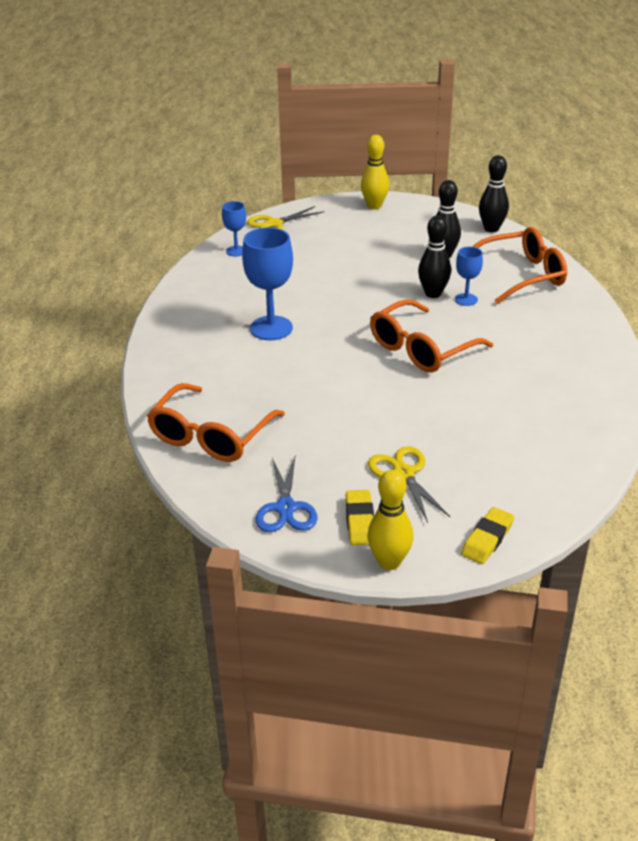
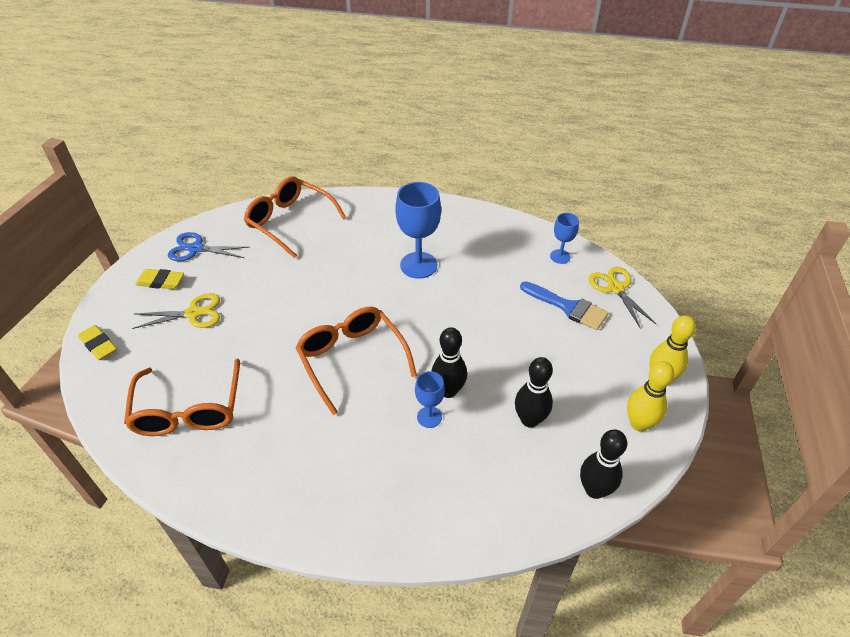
camera: 100 degrees right, 10 degrees up
yellow bowling pin [367,470,413,570] -> yellow bowling pin moved to [627,361,674,432]
orange glasses [473,227,567,304] -> orange glasses moved to [124,359,240,436]
none -> blue brush [520,281,609,330]

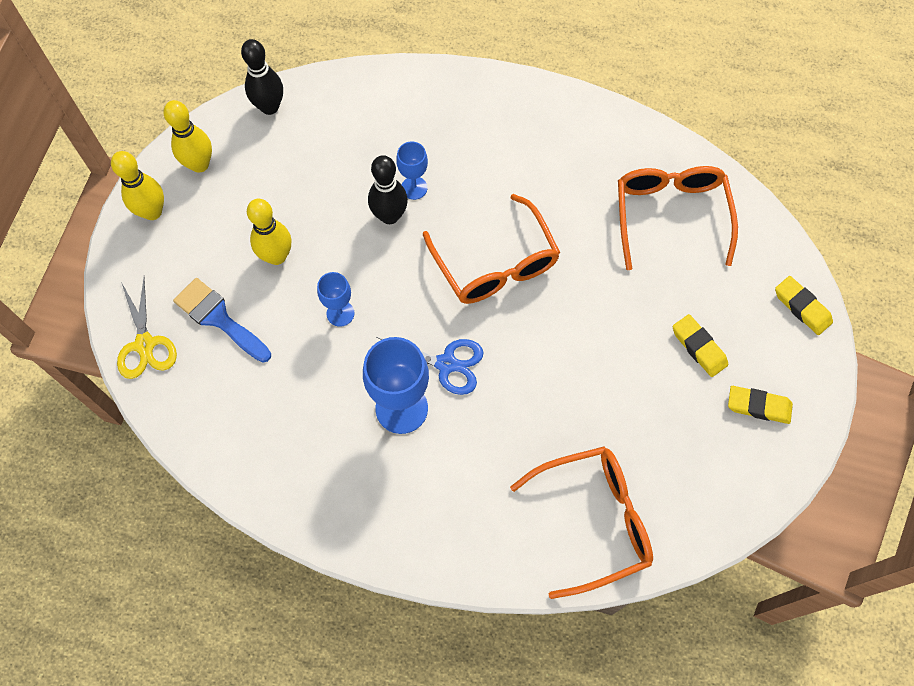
camera: 175 degrees left, 20 degrees up
yellow scissors [132,293,220,329] -> yellow eraser [673,314,728,377]
blue scissors [168,232,249,261] -> blue scissors moved to [377,337,484,395]
orange glasses [244,176,346,258] -> orange glasses turned 60 degrees counterclockwise [510,446,653,599]
black bowling pin [515,357,553,428] -> none
blue goblet [550,213,579,264] -> blue goblet moved to [317,272,354,327]
none -> yellow bowling pin [247,199,291,265]

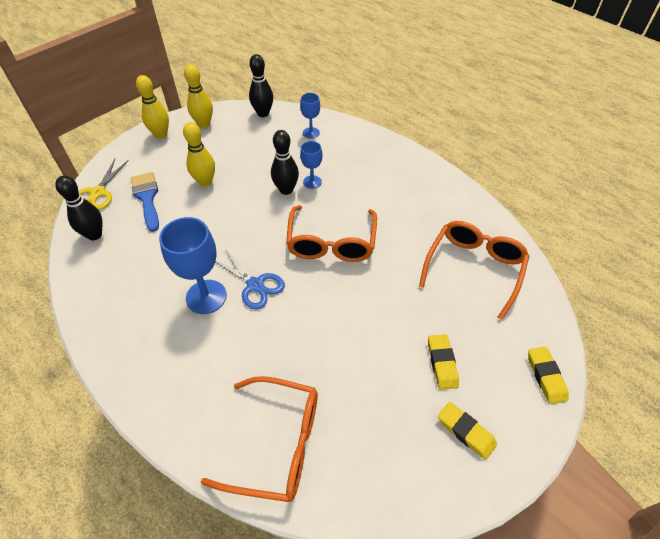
camera: 30 degrees right, 15 degrees down
blue goblet [317,272,354,327] -> blue goblet moved to [300,93,320,139]
none -> black bowling pin [55,176,102,240]

